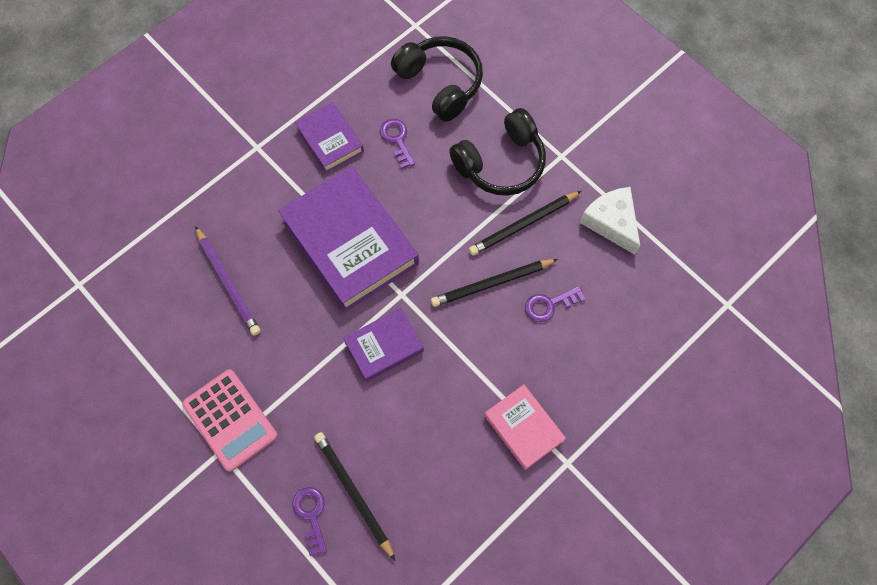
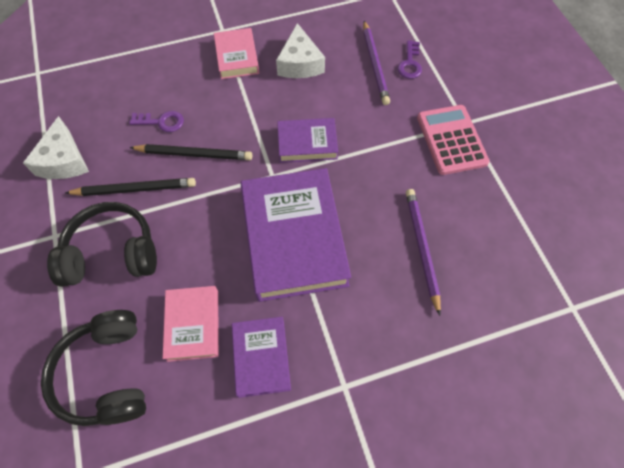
camera: 155 degrees left, 5 degrees down
black pencil [314,432,396,561] -> purple pencil [363,21,390,105]
purple key [380,119,415,169] -> pink book [163,286,219,362]
none -> white cheese [276,23,325,78]

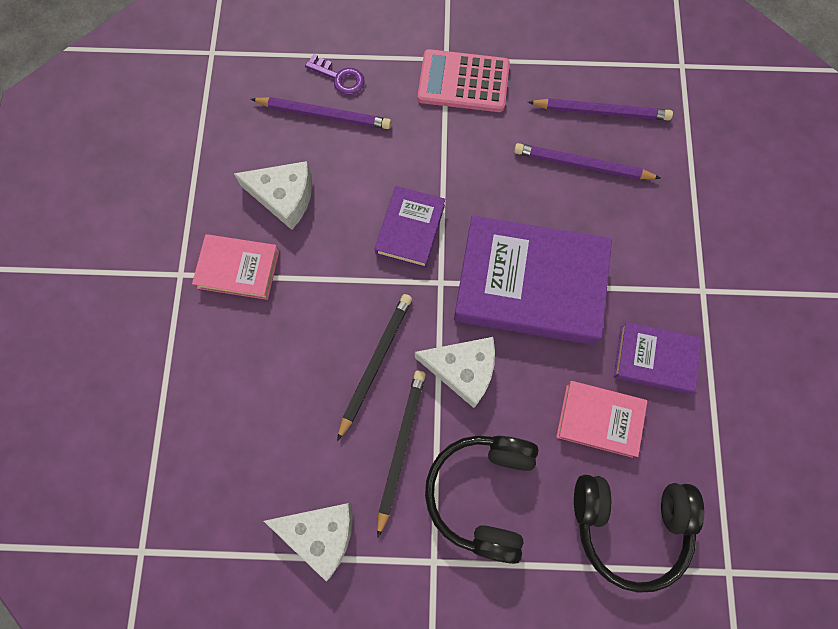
camera: 70 degrees left, 10 degrees up
purple key [129,111,184,132] -> none
none -> white cheese [415,337,495,408]
none -> purple pencil [528,98,673,120]

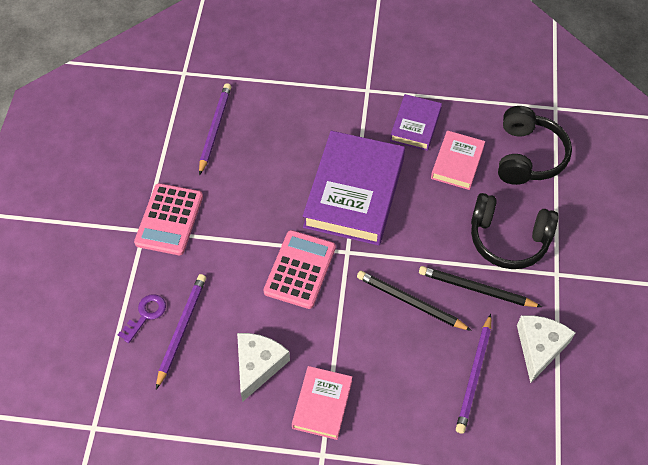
camera: 85 degrees left, 15 degrees down
purple book [375,186,445,268] -> pink calculator [263,230,336,309]
white cheese [415,337,495,408] -> none
purple pencil [514,143,661,179] -> purple pencil moved to [456,314,491,434]

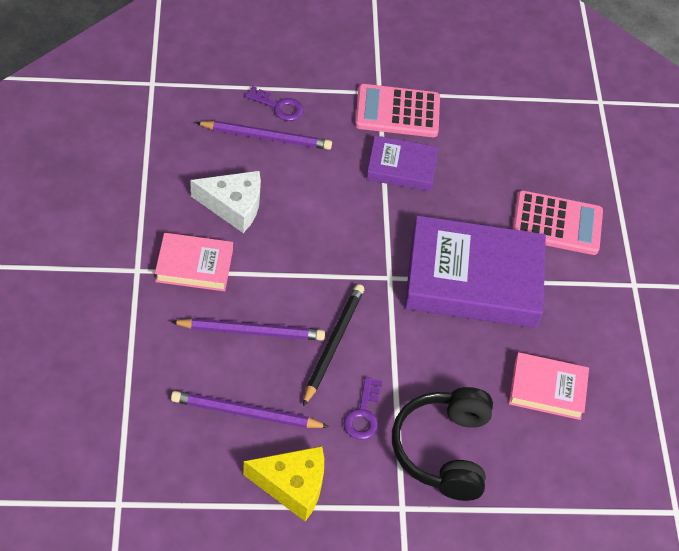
camera: 75 degrees right, 5 degrees down
purple pencil [199,83,231,176] -> purple pencil moved to [171,318,325,341]
pink calculator [263,230,336,309] -> pink calculator moved to [512,190,603,255]
purple book [390,94,442,151] -> purple book moved to [366,136,439,192]
black pencil [419,266,542,307] -> purple key [344,377,382,440]
black headphones [498,106,572,185] -> none
white cheese [517,315,575,383] -> yellow cheese [243,446,324,521]

